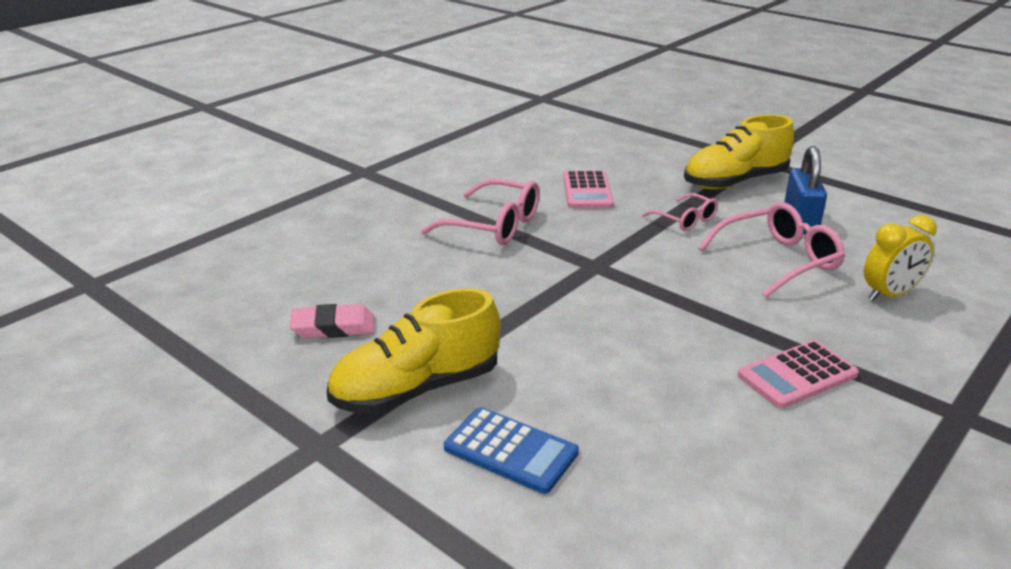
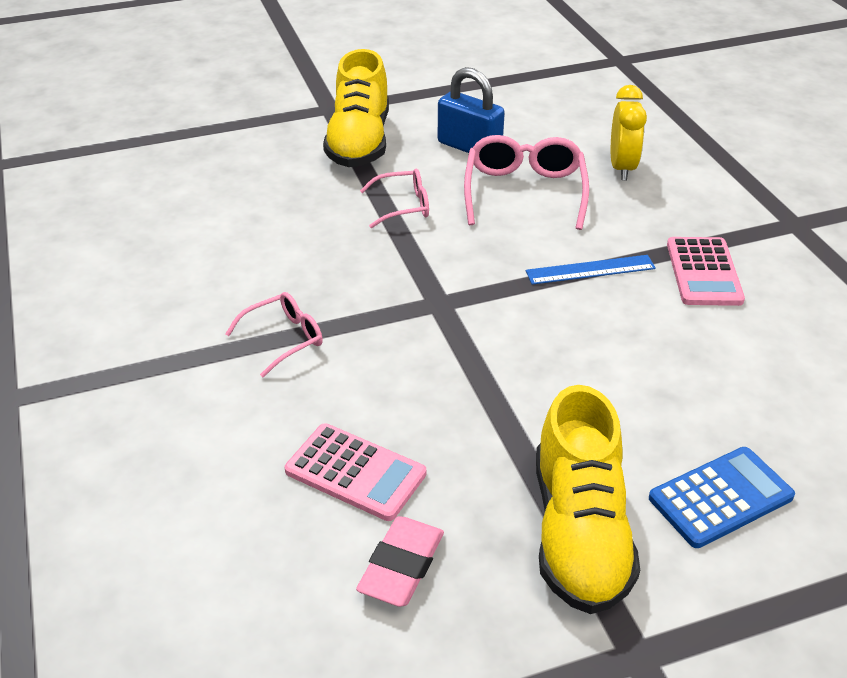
camera: 60 degrees left, 10 degrees up
pink glasses [421,179,540,245] -> pink glasses [225,292,323,377], size x0.59
pink calculator [563,171,614,208] -> pink calculator moved to [285,423,426,521]
none -> blue ruler [526,255,656,285]

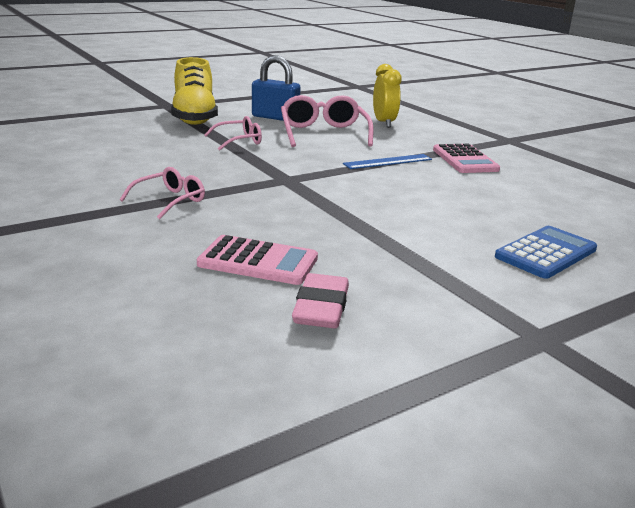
camera: 15 degrees left, 15 degrees down
yellow shoe [536,385,640,614] -> none

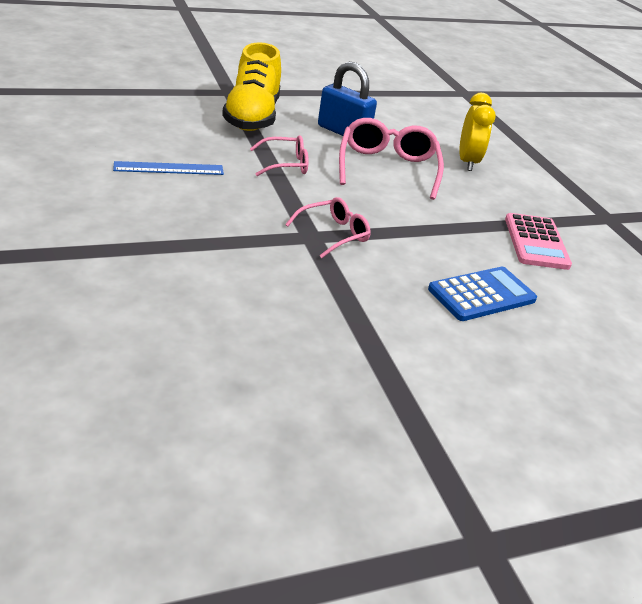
camera: 10 degrees right, 10 degrees up
pink glasses [120,167,205,219] -> pink glasses moved to [285,197,371,258]
pink calculator [197,235,318,285] -> none
pink eraser [292,273,349,328] -> none
blue ruler [343,154,432,169] -> blue ruler moved to [113,161,224,175]
blue calculator [495,226,597,279] -> blue calculator moved to [428,267,537,321]

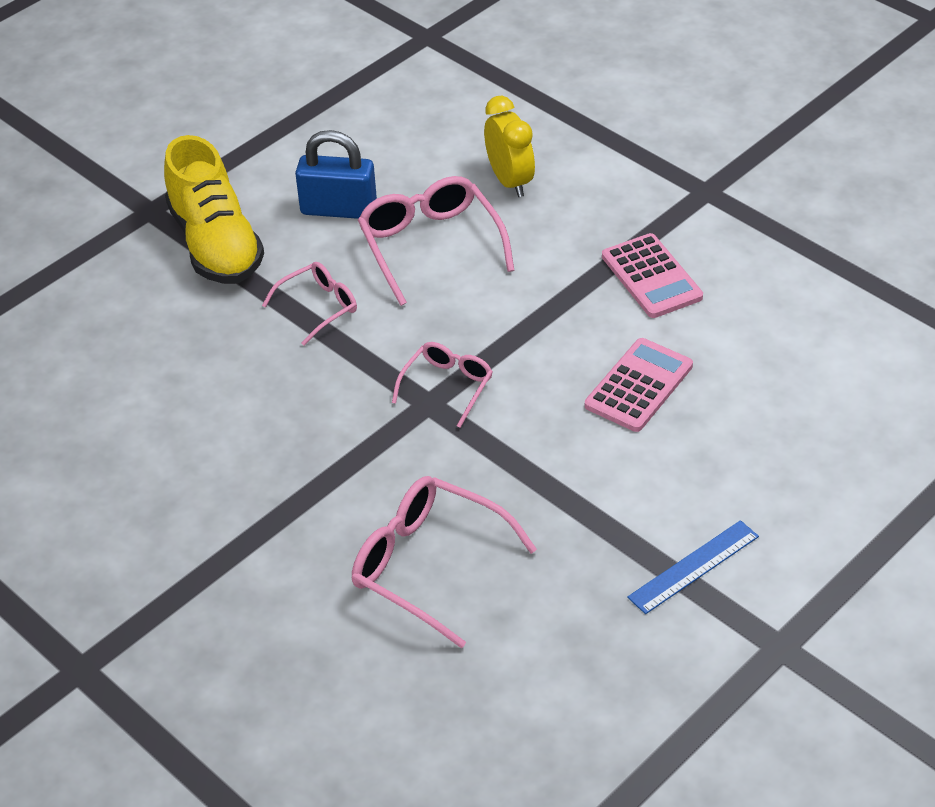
camera: 20 degrees left, 10 degrees up
blue ruler [113,161,224,175] -> blue ruler moved to [627,520,759,614]
blue calculator [428,267,537,321] -> pink calculator [585,338,693,432]
none -> pink glasses [352,476,537,649]

